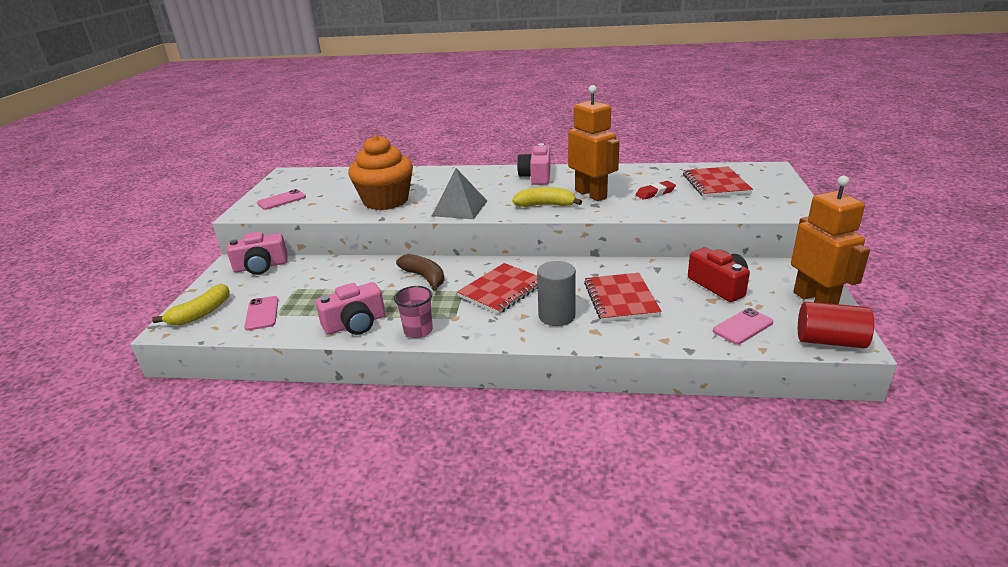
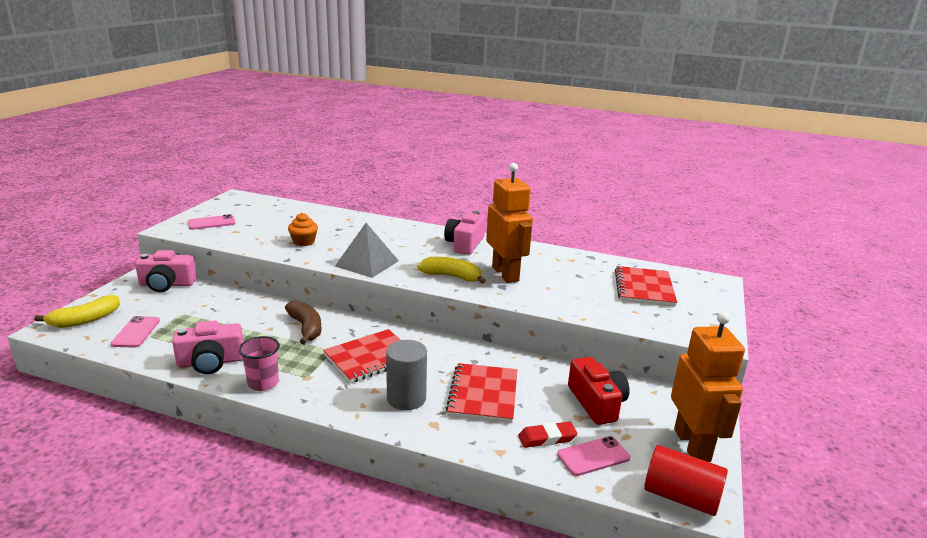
camera: 10 degrees right, 5 degrees down
orange cupcake [348,135,413,210] -> orange cupcake [288,213,318,246], size x0.46
red eraser [636,181,676,200] -> red eraser moved to [518,422,577,448]

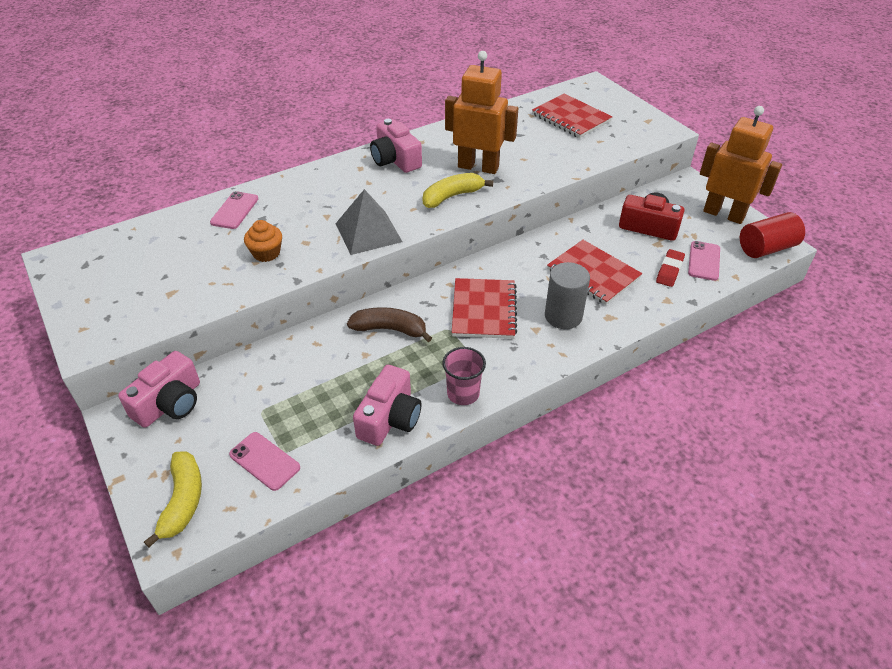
camera: 50 degrees left, 20 degrees up
pink phone [188,214,236,230] -> pink phone moved to [210,191,258,229]

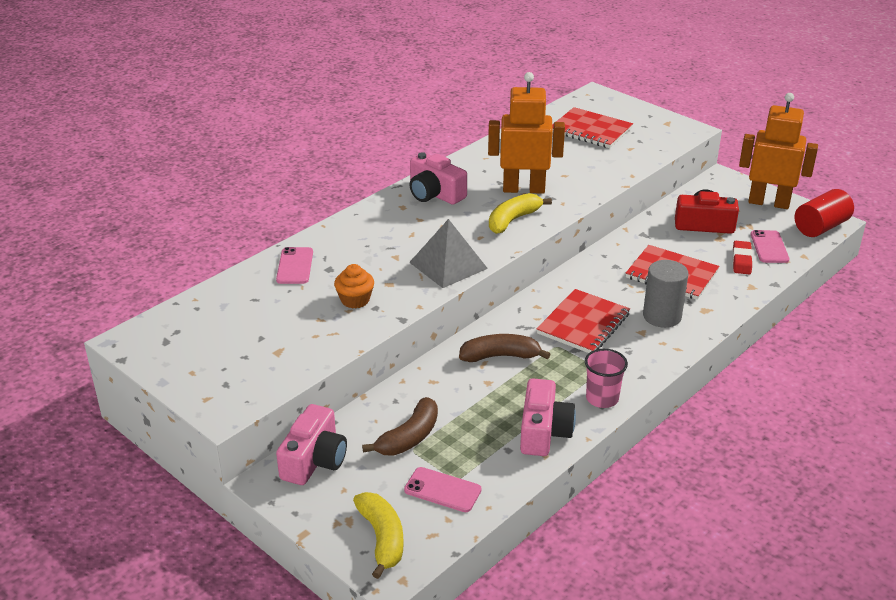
camera: 15 degrees left, 10 degrees down
red notebook [452,278,517,339] -> red notebook turned 45 degrees clockwise [537,289,630,353]
none -> brown banana [362,397,438,456]

